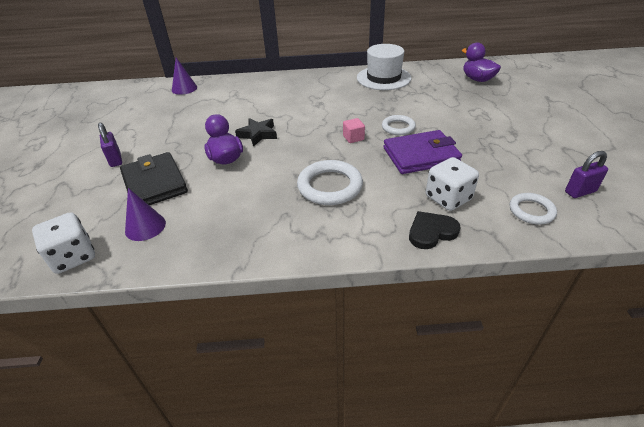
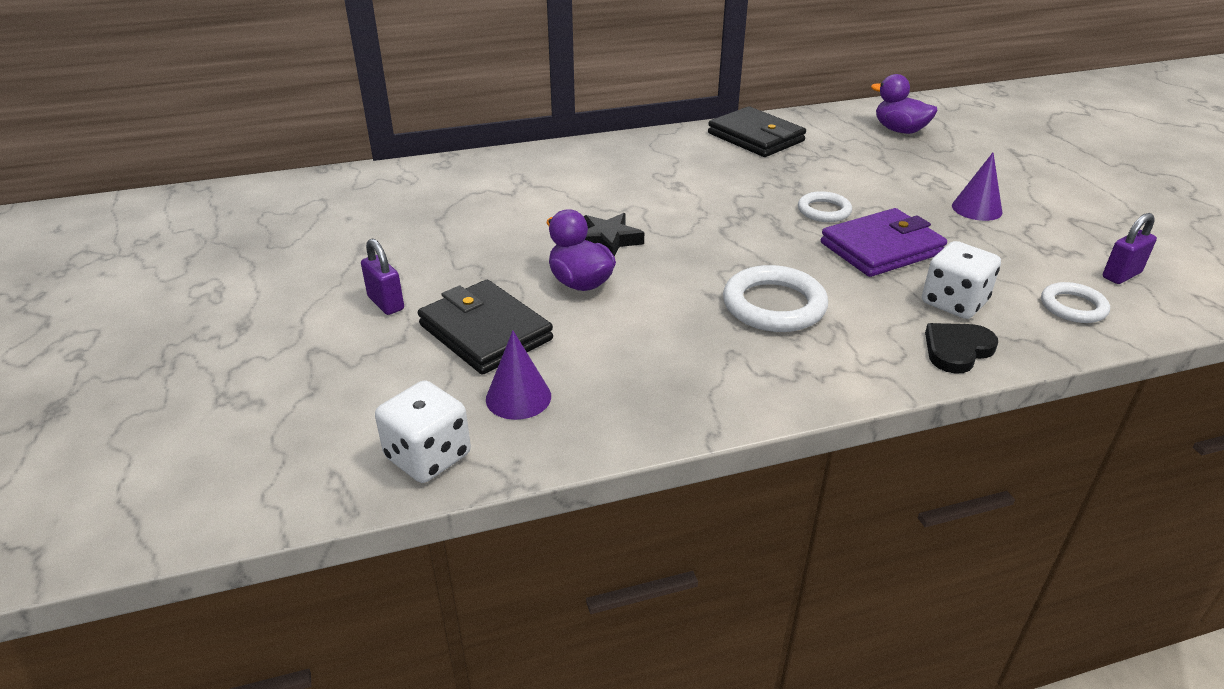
camera: 15 degrees left, 5 degrees down
purple cone [172,58,197,95] -> purple cone moved to [952,153,1002,221]
pink cube [343,118,365,143] -> none
white hat [357,44,411,90] -> black wallet [708,106,806,157]

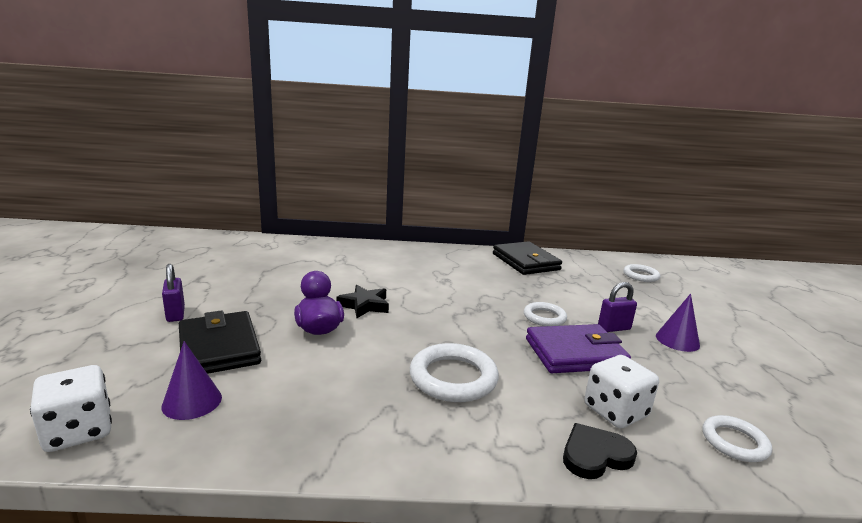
camera: 15 degrees right, 15 degrees down
purple duck [871,74,938,134] -> white ring [623,264,660,282]
purple padlock [1103,213,1157,284] -> purple padlock moved to [598,282,637,332]

